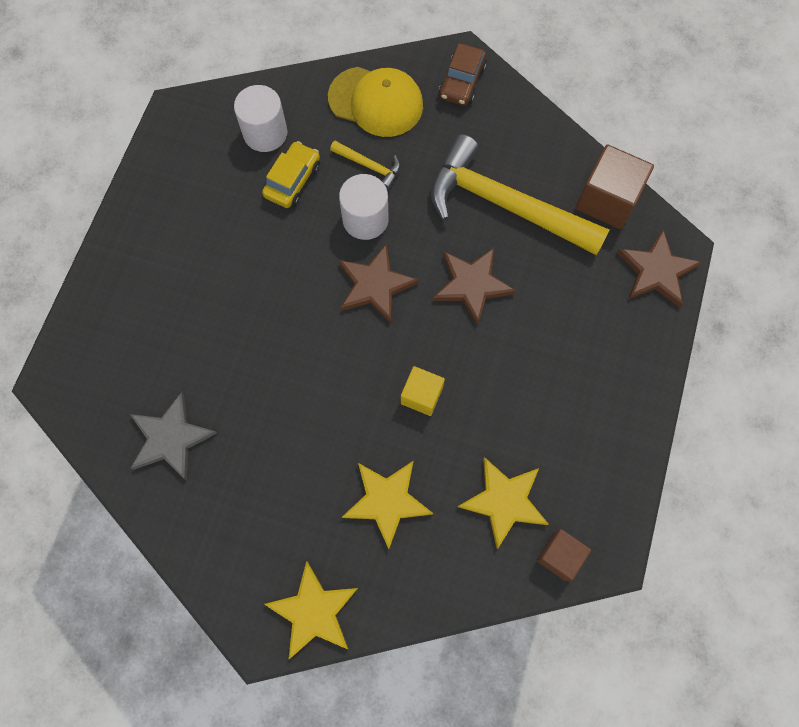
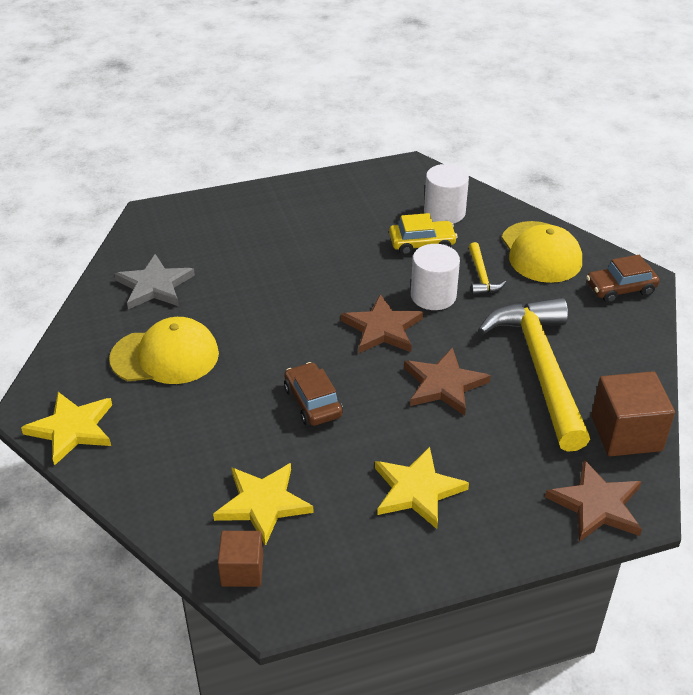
camera: 55 degrees right, 30 degrees down
yellow star [342,461,433,549] -> yellow star moved to [375,447,469,529]
yellow cube [401,366,445,416] -> brown car [284,362,343,426]
none -> yellow cap [109,317,219,384]

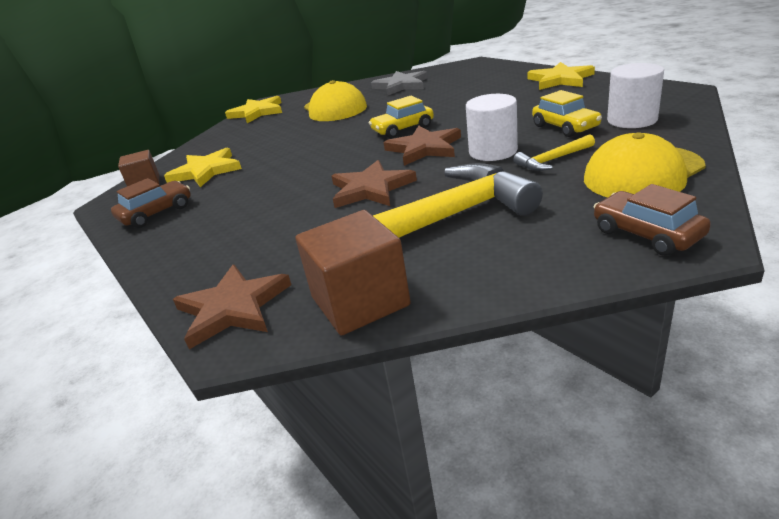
camera: 75 degrees right, 10 degrees down
brown car [284,362,343,426] -> brown car moved to [111,178,191,228]
yellow star [375,447,469,529] -> yellow star moved to [527,62,595,90]
none -> yellow car [369,96,434,138]

